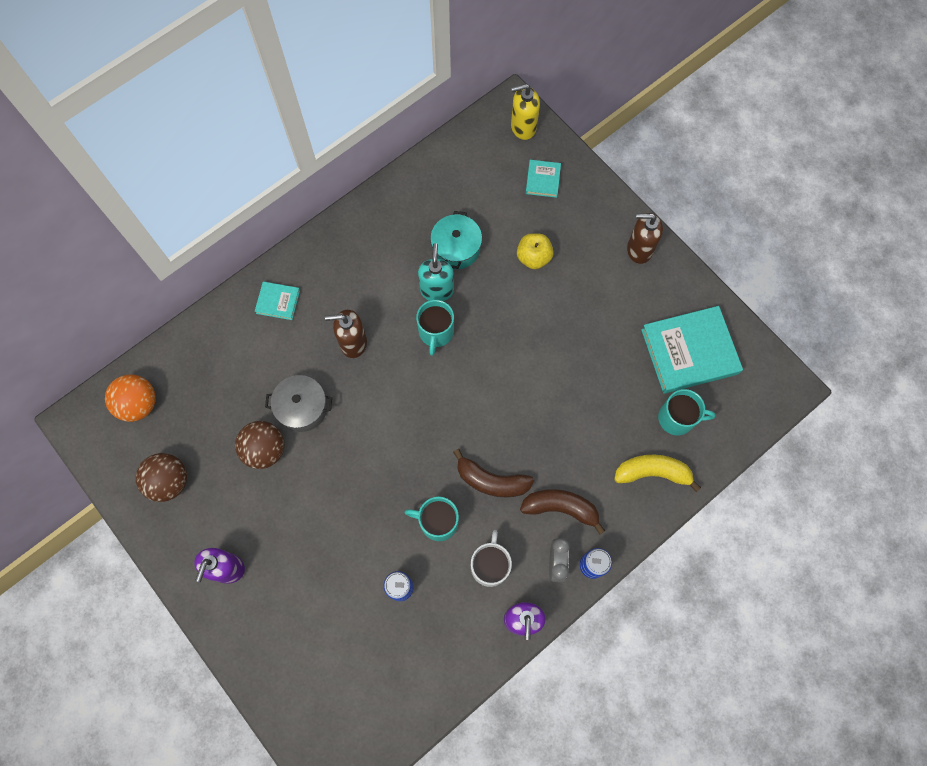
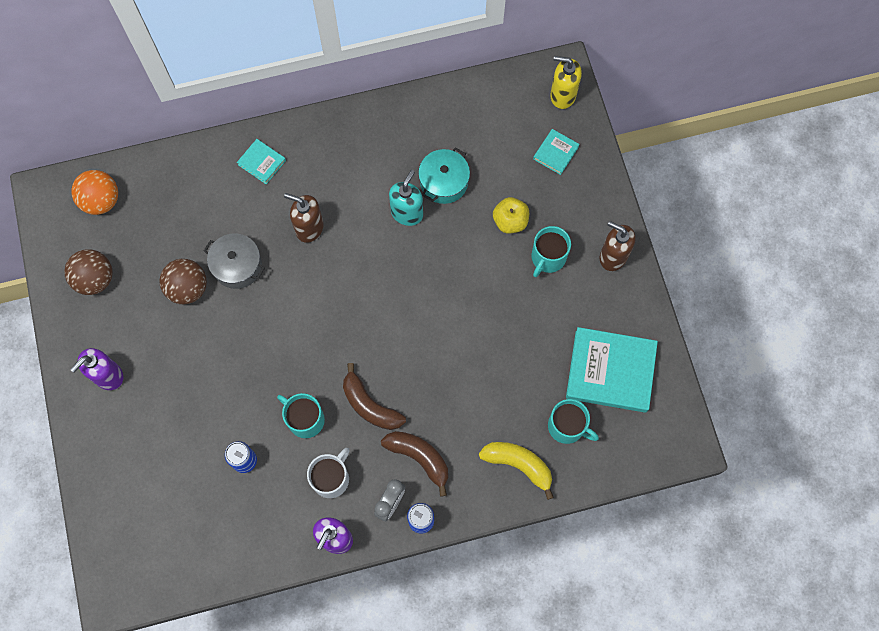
camera: 25 degrees right, 0 degrees up
turquoise mug [416,300,454,356] -> turquoise mug moved to [531,226,571,277]

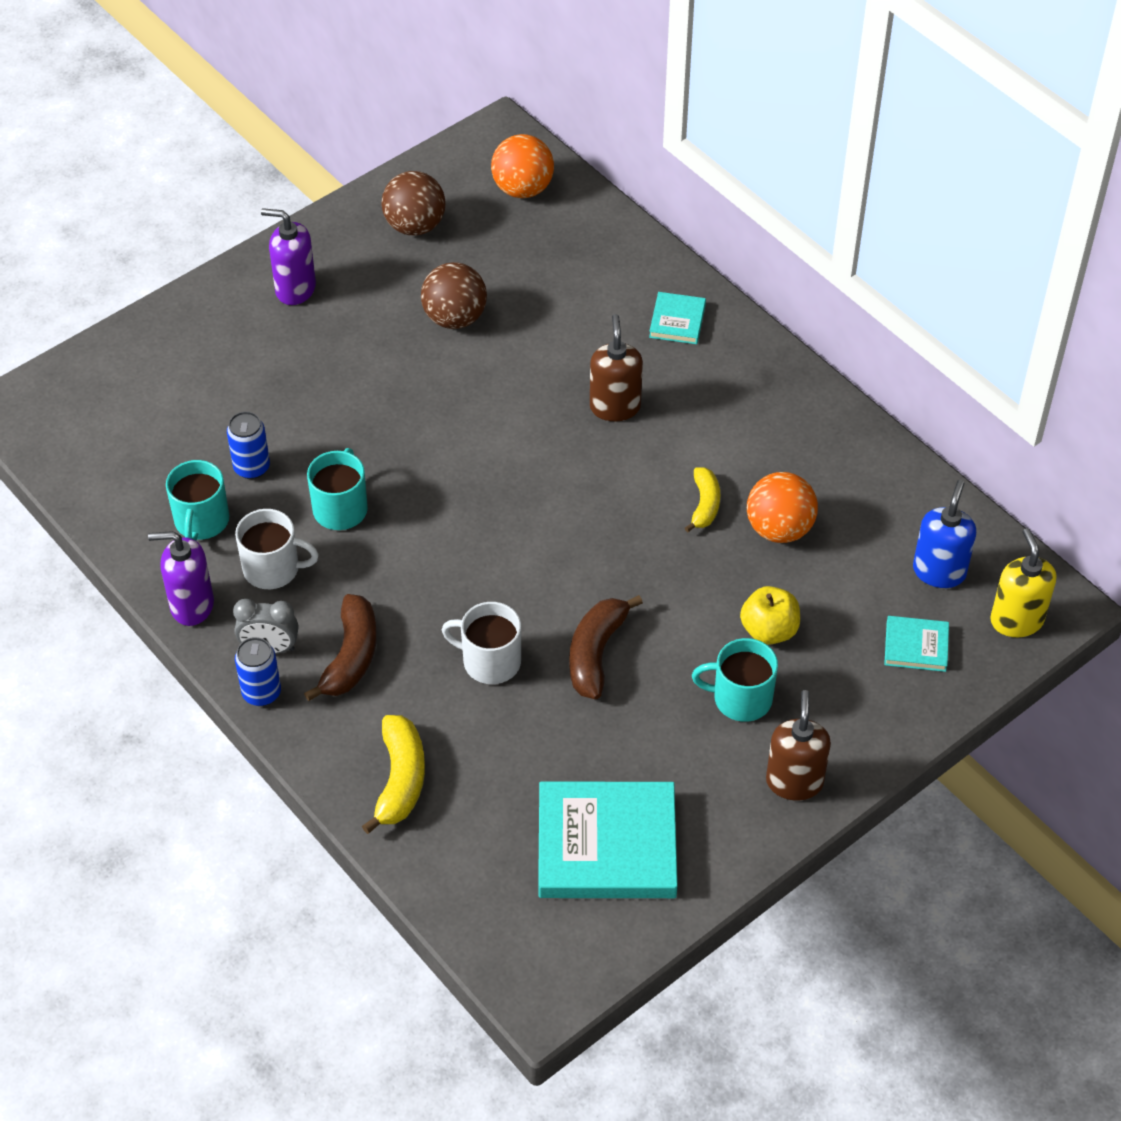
camera: 65 degrees right, 20 degrees down
grey pot [204,234,265,289] -> none
brown banana [343,363,406,430] -> brown banana moved to [569,595,643,699]
turquoise soap dispenser [389,170,423,226] -> yellow banana [685,467,720,532]
turquoise pot [418,147,470,204] -> orange ball [747,472,818,543]
turquoise mug [548,399,599,444] -> turquoise mug moved to [166,460,229,541]
turquoise book [566,327,658,413] -> turquoise book turned 75 degrees counterclockwise [538,781,678,898]
none -> white mug [442,602,521,684]
none -> blue soap dispenser [913,480,976,588]

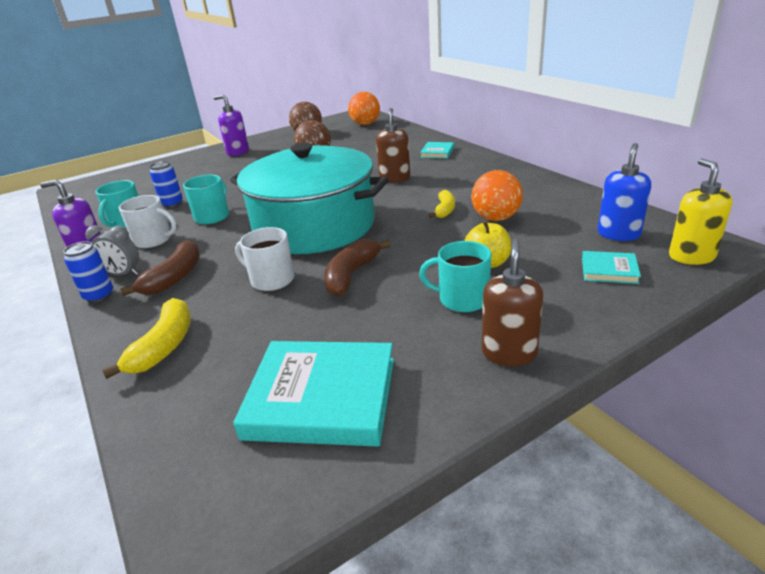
camera: 10 degrees right, 20 degrees down
none -> turquoise pot [230,143,389,254]

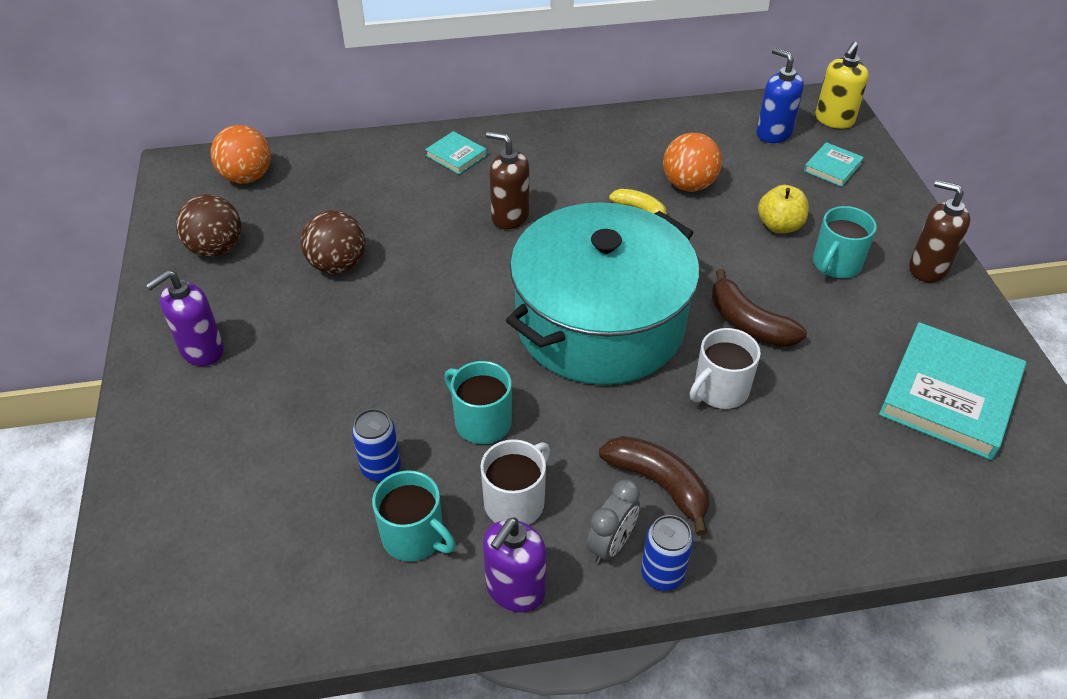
camera: 70 degrees left, 15 degrees up
yellow banana [102,298,191,379] -> none
yellow soap dispenser [669,158,733,265] -> yellow soap dispenser turned 75 degrees counterclockwise [816,42,869,129]

